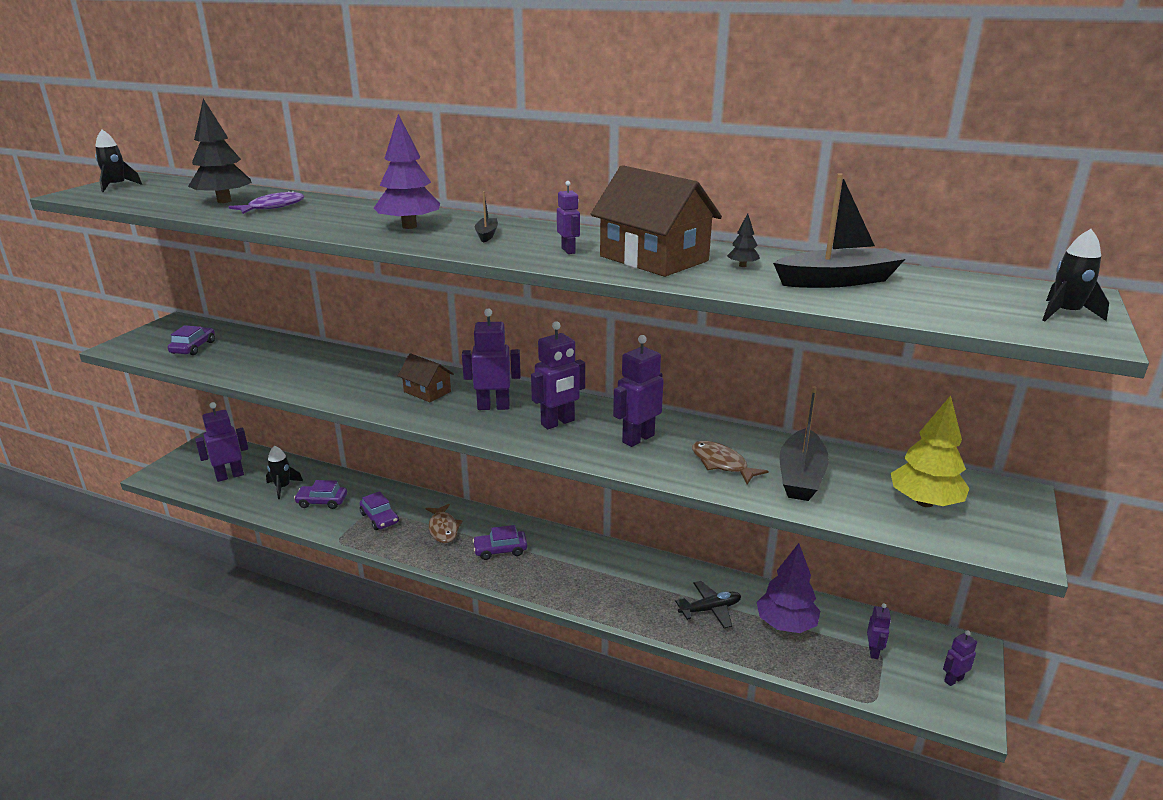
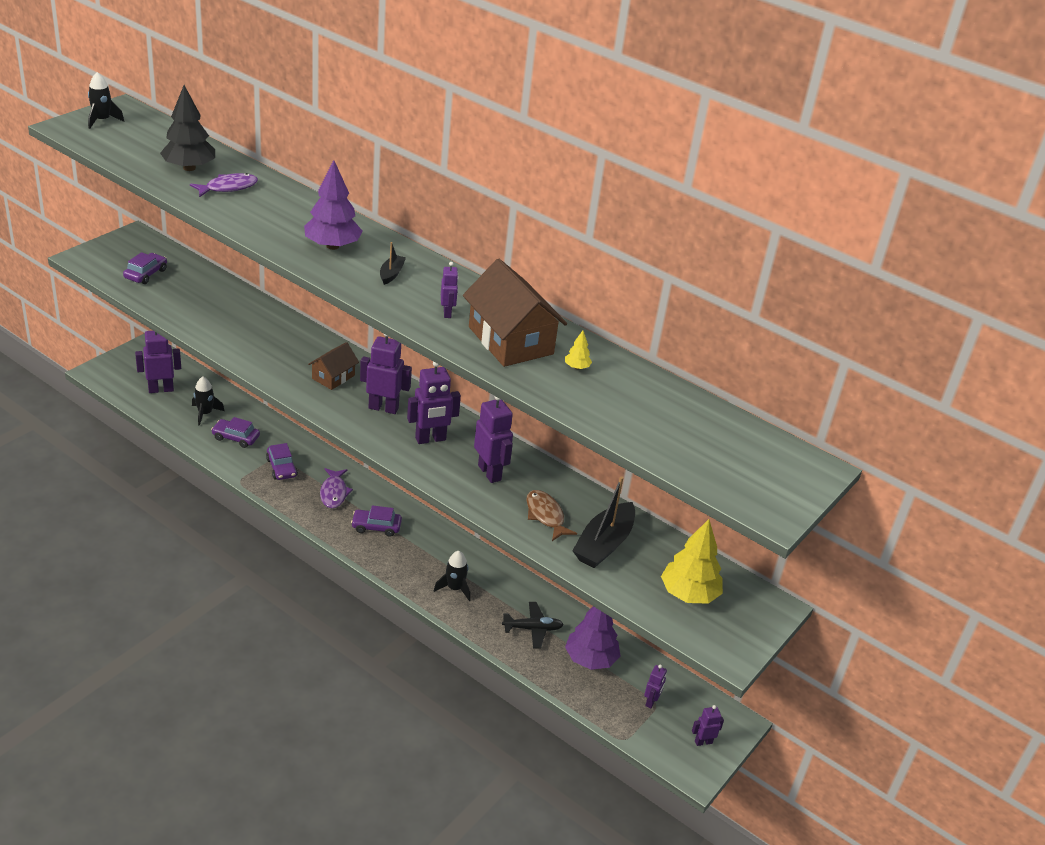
camera: 10 degrees right, 10 degrees up
brown house [398,353,454,402] -> brown house turned 75 degrees clockwise [308,342,359,390]
brown fish [426,504,463,543] -> purple fish [320,468,353,508]
purple robot [613,335,664,447] -> purple robot turned 90 degrees clockwise [474,396,513,483]
black tree [727,213,760,267] -> yellow tree [565,331,592,369]
black boat [773,173,905,288] -> none
black rocket [1042,229,1109,321] -> black rocket moved to [434,551,471,601]

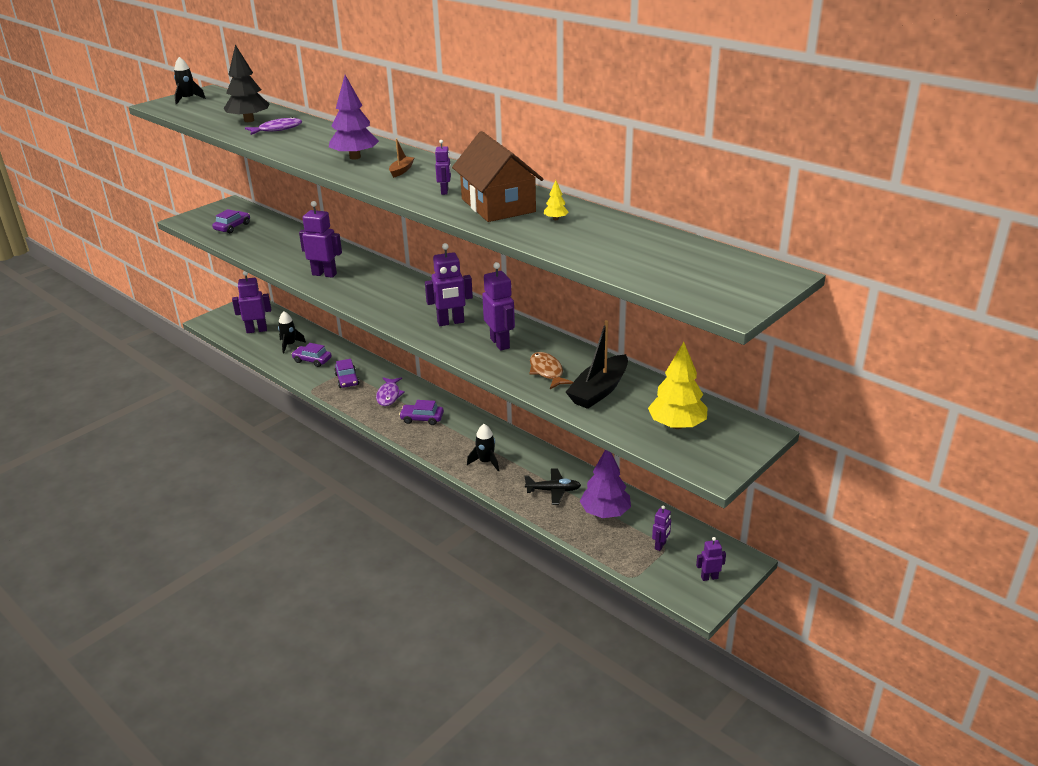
camera: 10 degrees right, 5 degrees down
brown house [308,342,359,390] -> none
purple robot [360,333,412,414] -> purple robot moved to [299,201,342,278]
black boat [380,242,406,285] -> brown boat [389,139,415,178]

